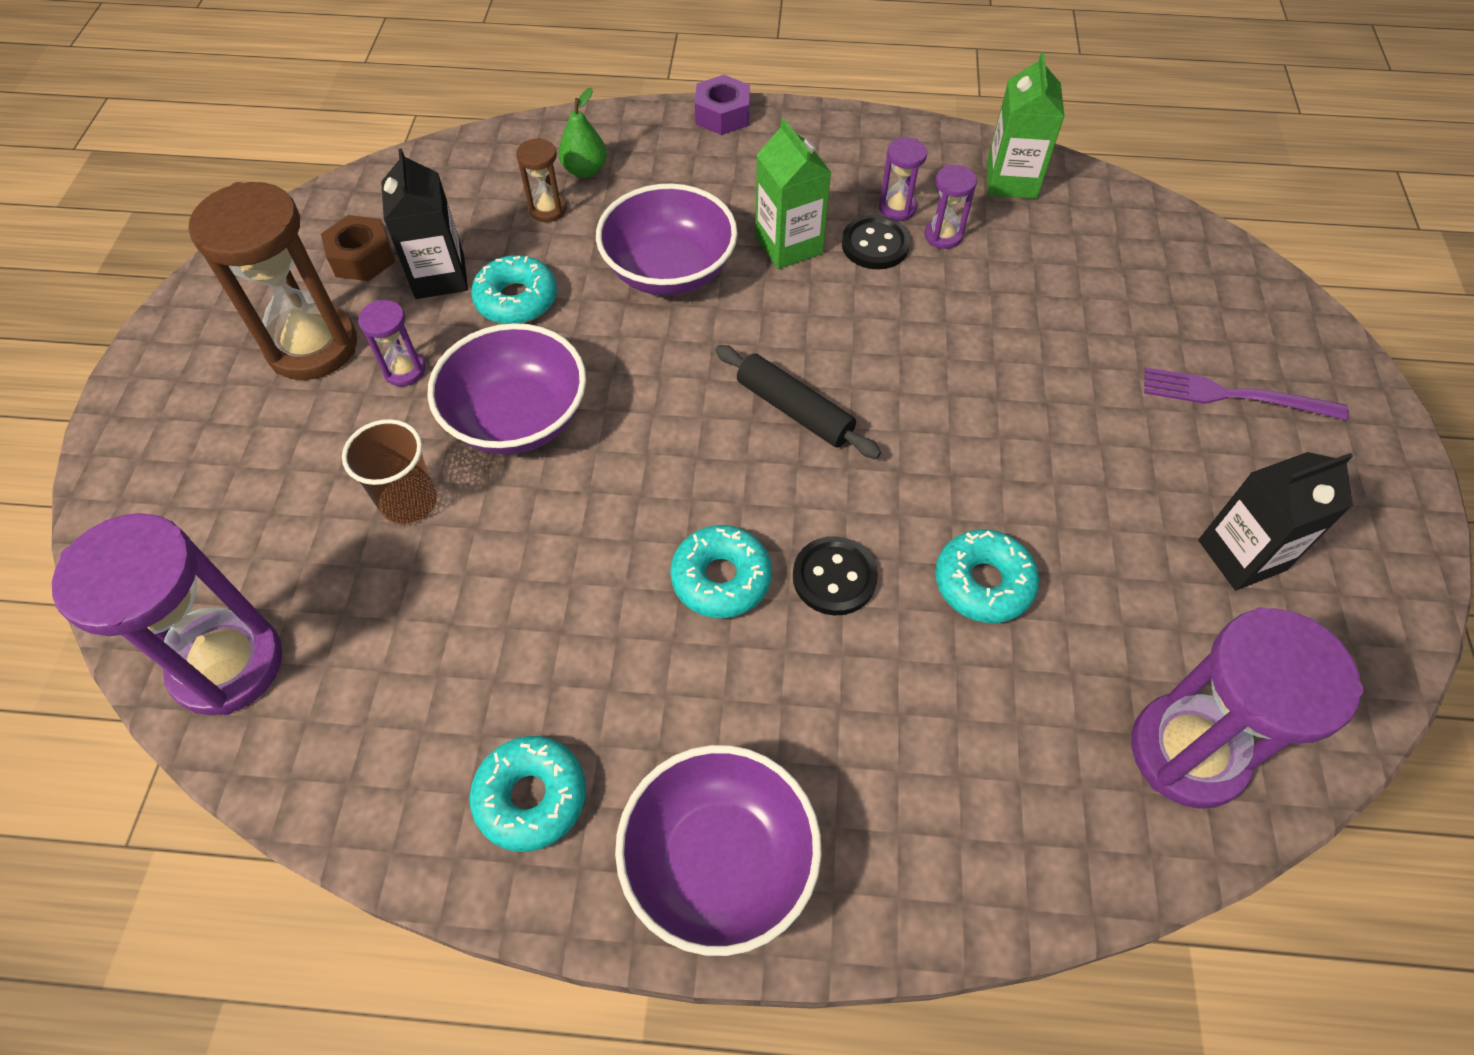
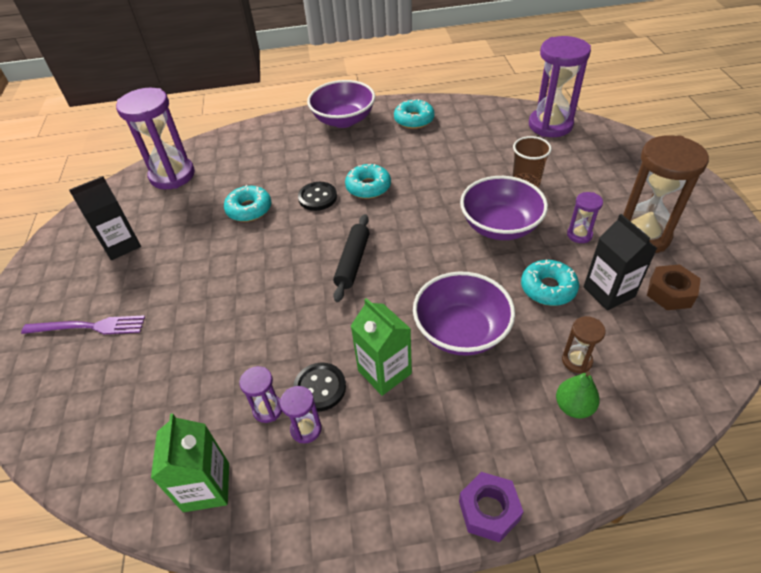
camera: 170 degrees right, 10 degrees down
black rolling pin [715,345,881,459] -> black rolling pin turned 75 degrees clockwise [333,214,370,302]

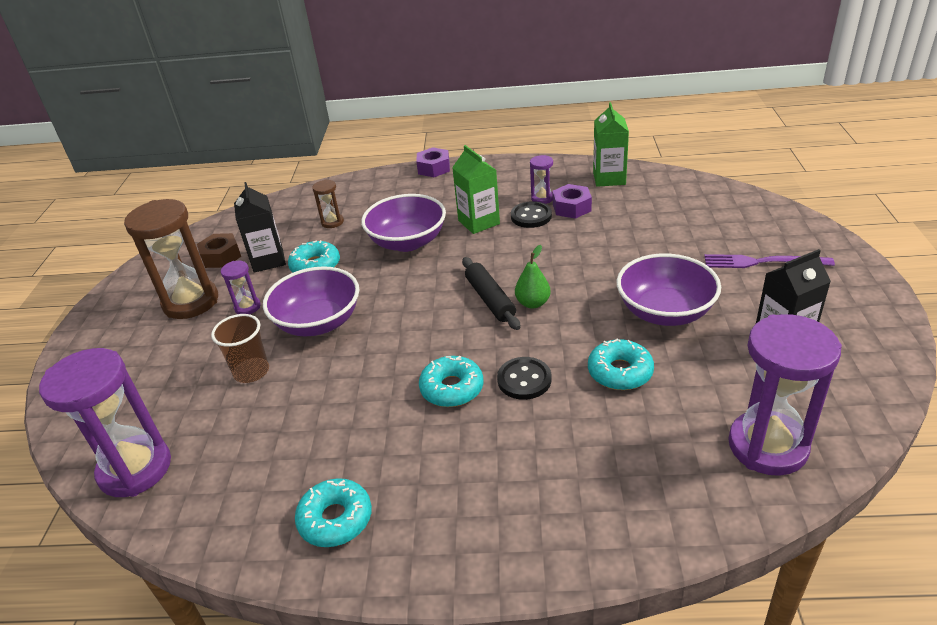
camera: 170 degrees left, 10 degrees down
purple hourglass [239,366,282,423] -> purple nut [553,184,592,219]
purple bowl [307,80,375,128] -> purple bowl moved to [617,254,721,326]
black rolling pin [333,214,370,302] -> black rolling pin turned 45 degrees counterclockwise [462,257,520,330]
green pear [556,371,600,418] -> green pear moved to [515,245,551,309]

